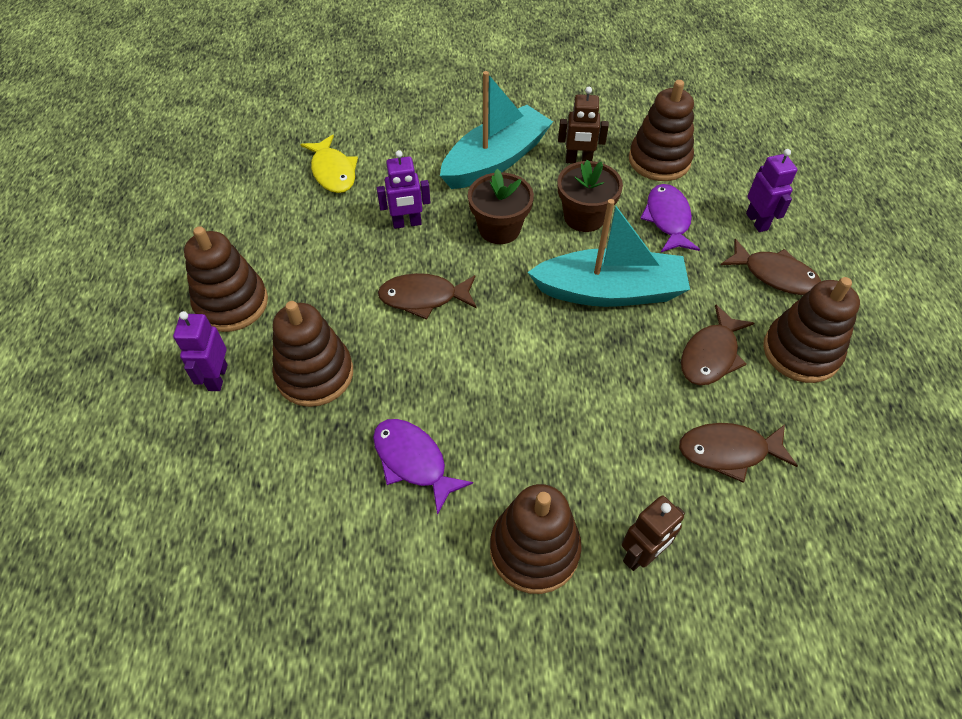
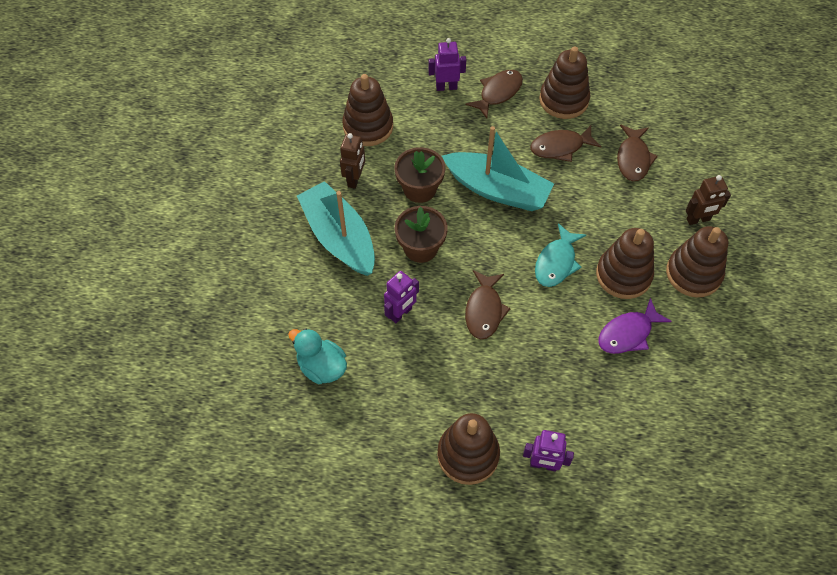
camera: 80 degrees left, 5 degrees up
brown stacking toy [272,301,353,407] -> brown stacking toy moved to [596,228,654,299]
yellow fish [300,135,358,193] -> turquoise duck [288,328,347,384]
purple robot [377,150,431,229] -> purple robot turned 45 degrees clockwise [384,271,419,323]
turquoise boat [527,199,690,307] -> turquoise boat turned 105 degrees clockwise [442,126,554,211]
brown robot [622,495,685,571] -> brown robot turned 105 degrees clockwise [686,175,731,225]
purple fish [640,184,700,252] -> none
brown fish [681,305,754,385] -> brown fish turned 120 degrees clockwise [530,125,602,162]
none -> turquoise fish [535,223,586,287]

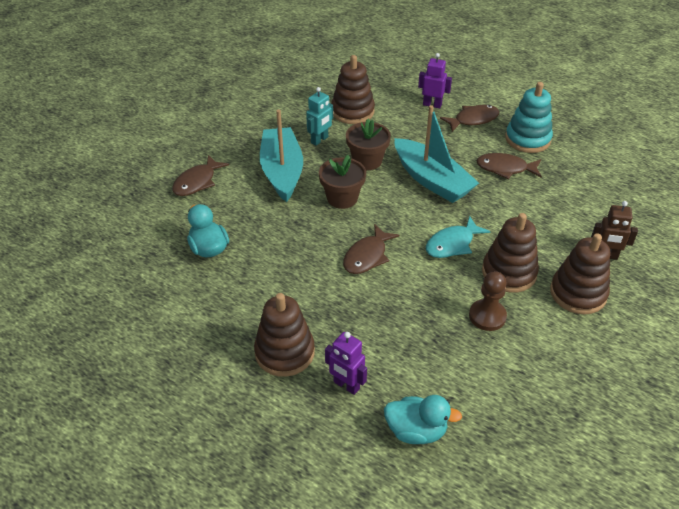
camera: 25 degrees right, 15 degrees down
brown robot [340,133,365,189] -> turquoise robot [306,87,333,146]
purple robot [384,271,419,323] -> none
brown stacking toy [539,46,590,119] -> turquoise stacking toy [505,82,553,153]
purple fish [598,298,672,354] -> brown pawn [469,271,507,331]
brown fish [617,124,658,181] -> brown fish moved to [172,155,229,196]
none -> turquoise duck [384,395,462,444]

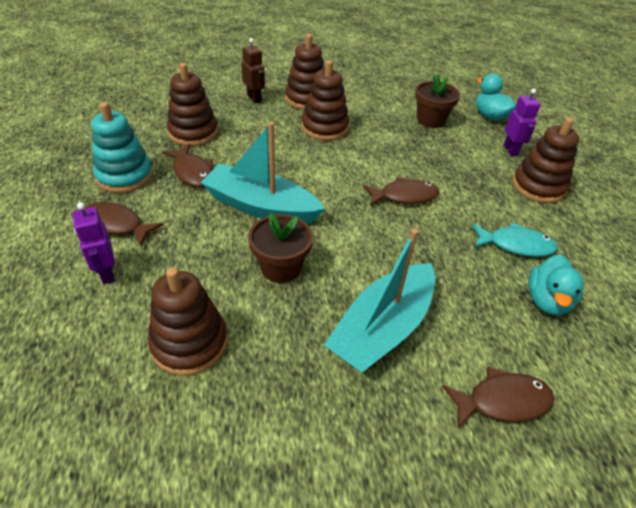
camera: 135 degrees left, 0 degrees up
turquoise robot [306,87,333,146] -> none
brown flower pot [319,155,366,209] -> brown flower pot moved to [415,74,460,128]
turquoise boat [395,105,479,203] -> turquoise boat turned 75 degrees counterclockwise [200,122,325,224]
turquoise fish [426,216,491,258] -> turquoise fish moved to [472,222,558,257]
brown pawn [469,271,507,331] -> none
none -> brown stacking toy [167,63,218,146]

